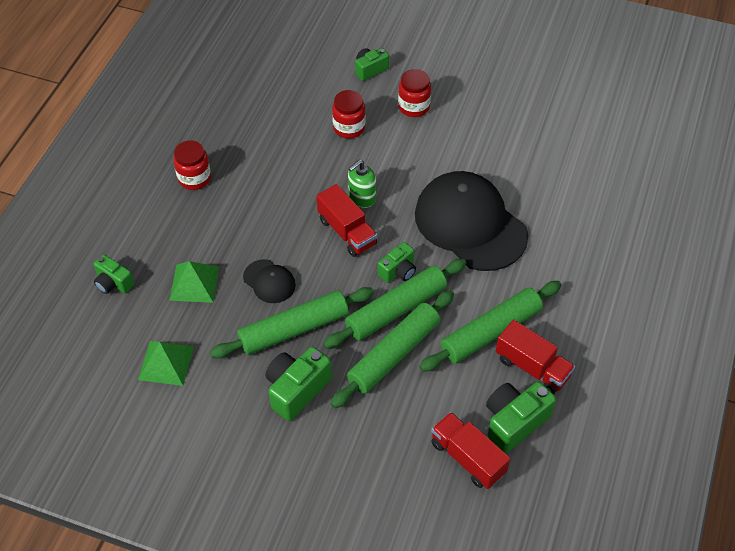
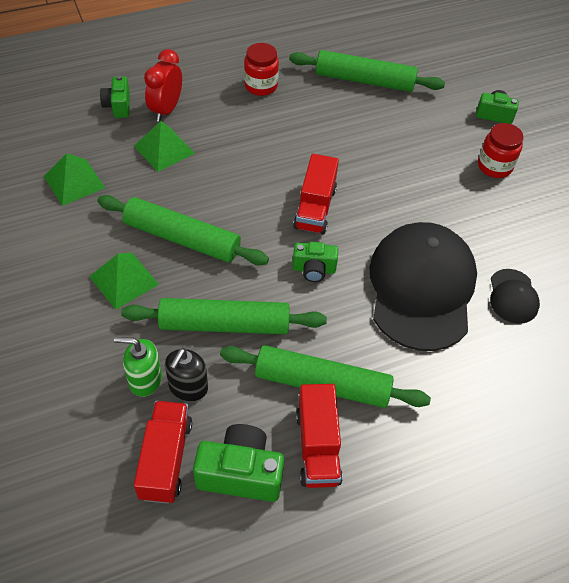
camera: 45 degrees right, 0 degrees up
black cap [243,259,296,303] -> black cap moved to [490,269,540,324]
green camera [265,347,332,421] -> green pyramid [89,253,159,310]
green rolling pin [323,259,466,349] -> green rolling pin moved to [289,50,445,92]
red jar [332,90,366,139] -> none
green soap dispenser [348,160,376,208] -> green soap dispenser moved to [114,337,162,397]
none -> red clock [144,49,182,122]
none -> black soap dispenser [165,348,208,401]

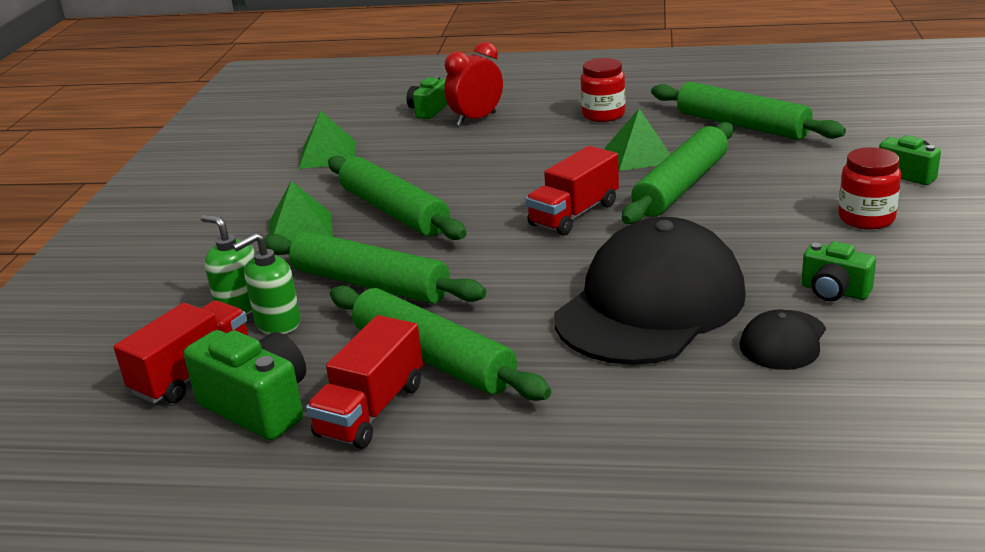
camera: 35 degrees right, 25 degrees down
green pyramid [134,121,195,172] -> green pyramid moved to [605,108,670,171]
black soap dispenser [165,348,208,401] -> green soap dispenser [233,233,301,334]
green camera [292,242,338,282] -> green camera moved to [801,241,876,301]
none -> green rolling pin [622,122,734,224]

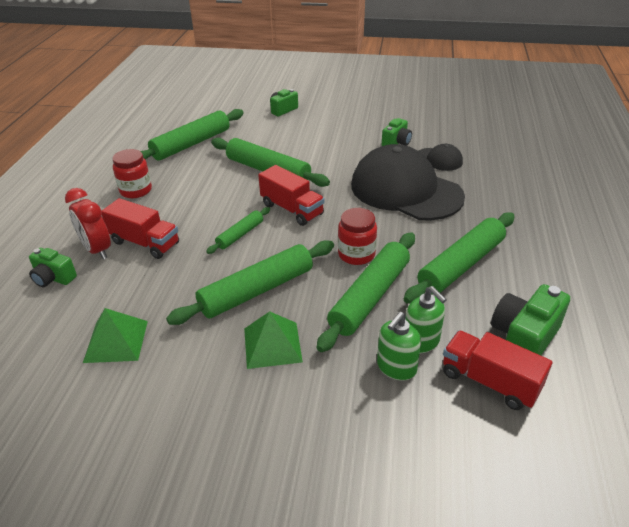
camera: 90 degrees left, 10 degrees up
red truck [306,315,423,449] -> red truck moved to [102,198,179,259]
green pyramid [605,108,670,171] -> none
red jar [838,147,901,230] -> red jar moved to [338,208,377,265]
none -> green rolling pin [206,207,270,254]

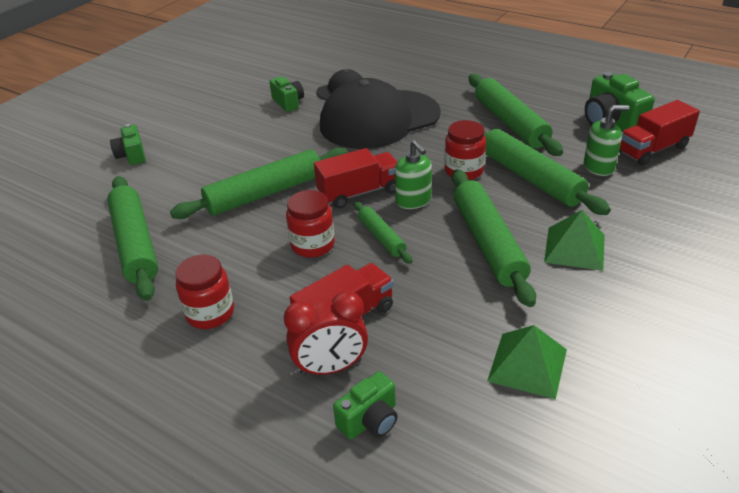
camera: 65 degrees left, 0 degrees up
green soap dispenser [377,312,421,381] -> green soap dispenser moved to [395,140,432,209]
none -> red jar [286,190,335,258]

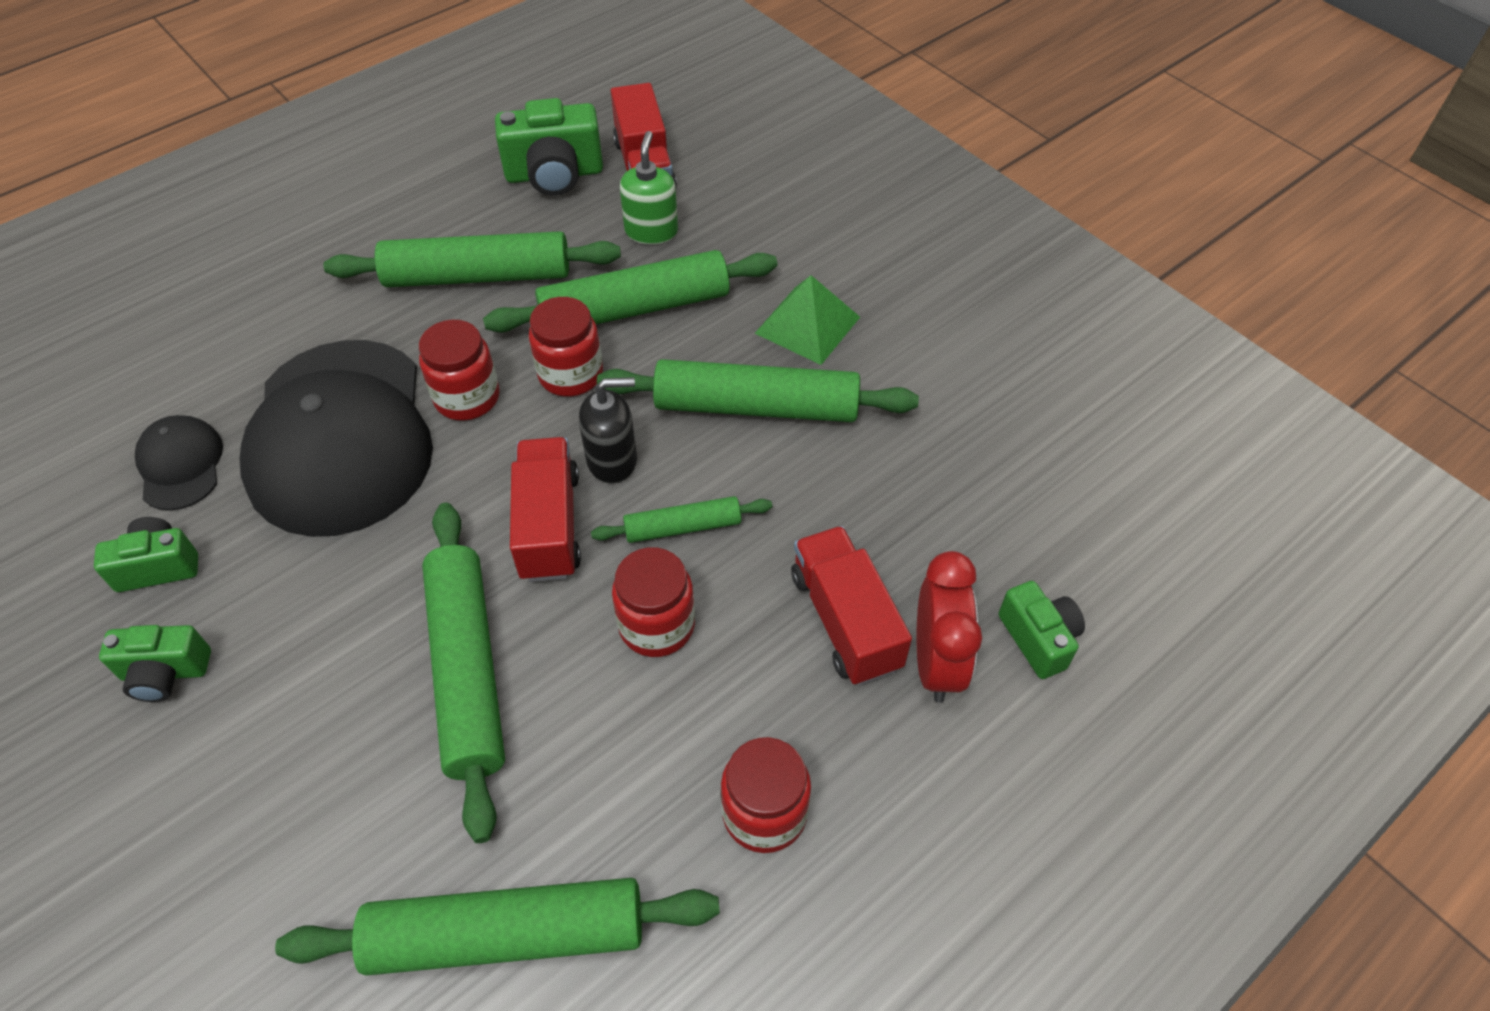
camera: 75 degrees left, 15 degrees up
green camera [110,124,146,165] -> green camera moved to [99,625,211,702]
green soap dispenser [395,140,432,209] -> black soap dispenser [579,377,637,484]
green pyramid [487,325,567,399] -> none
none -> red jar [419,320,500,421]

